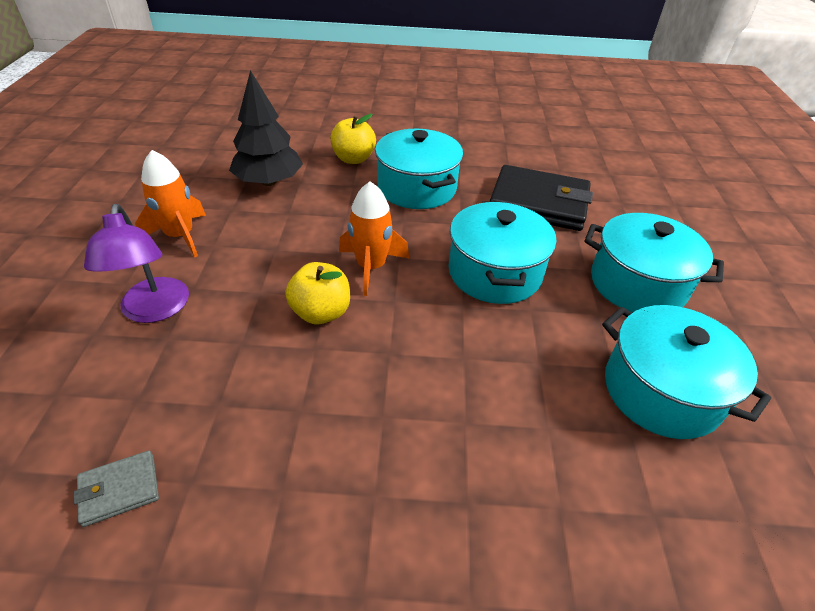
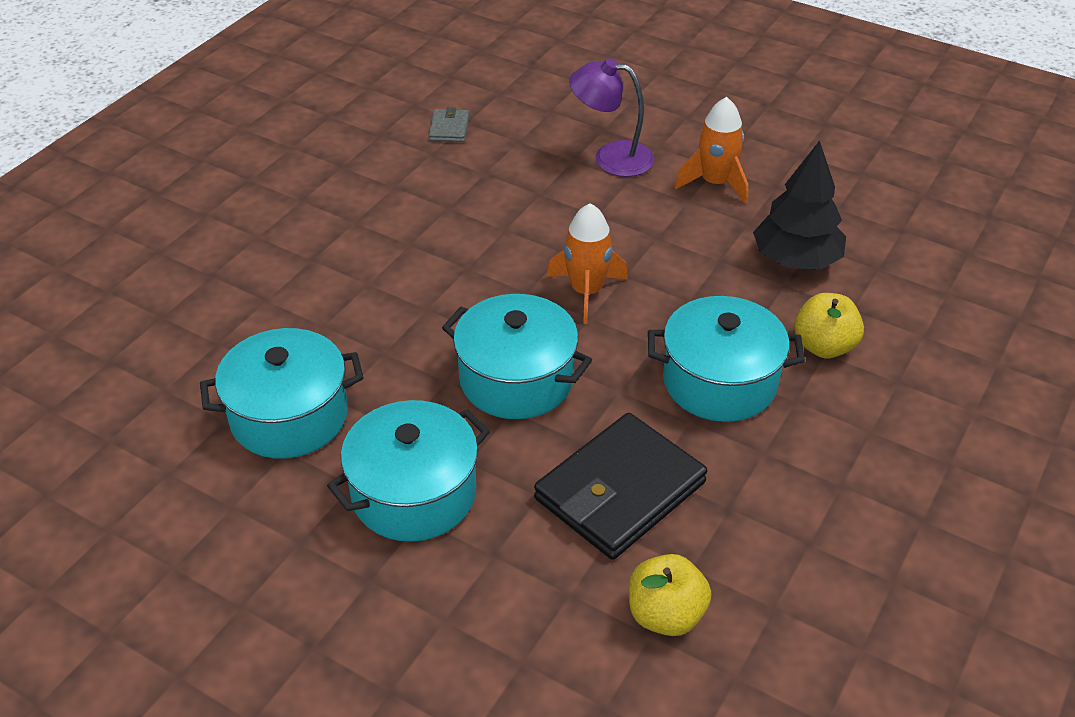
camera: 120 degrees right, 0 degrees up
yellow apple [285,262,350,324] -> yellow apple moved to [629,554,711,636]

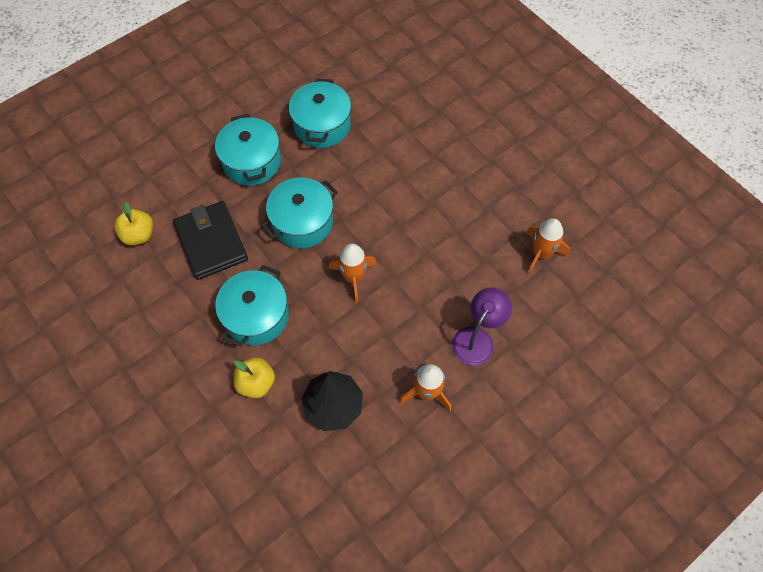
camera: 110 degrees right, 20 degrees up
grey wallet [429,107,469,142] -> orange rocket [526,218,570,274]

